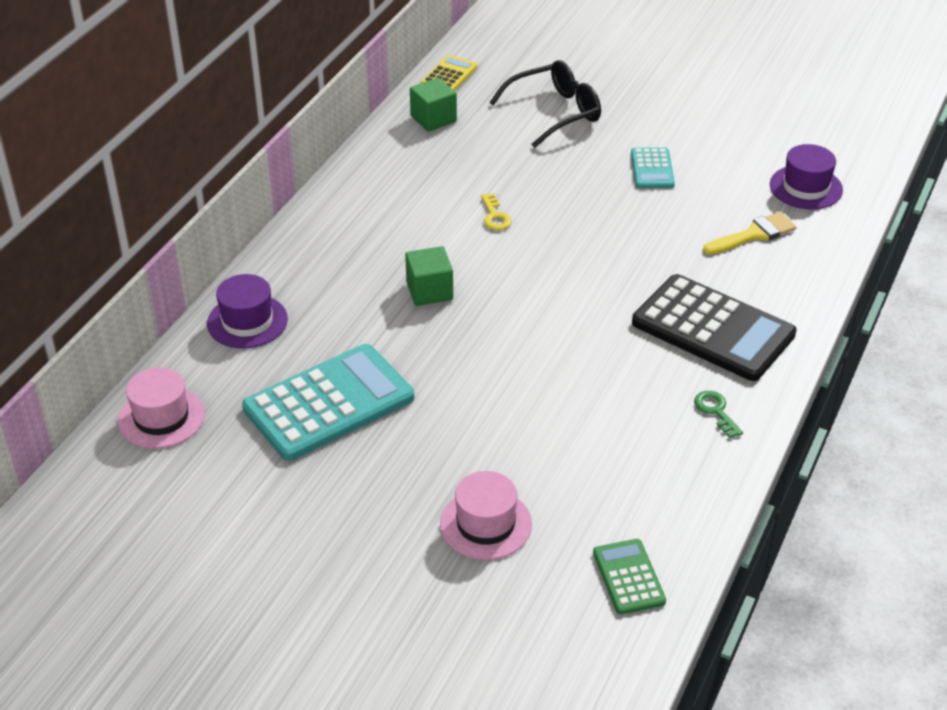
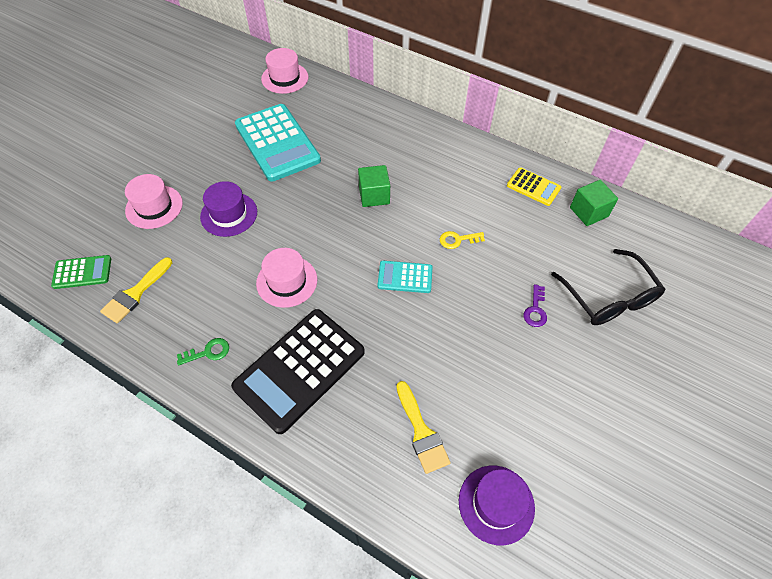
camera: 95 degrees right, 15 degrees up
purple hat [207,274,288,348] -> purple hat moved to [200,181,257,237]
yellow calculator [421,55,477,91] -> yellow calculator moved to [507,167,561,206]
turquoise calculator [631,148,675,188] -> turquoise calculator moved to [377,261,432,293]
none -> yellow brush [100,257,172,323]
none -> pink hat [256,248,317,308]
none -> purple key [523,284,547,327]

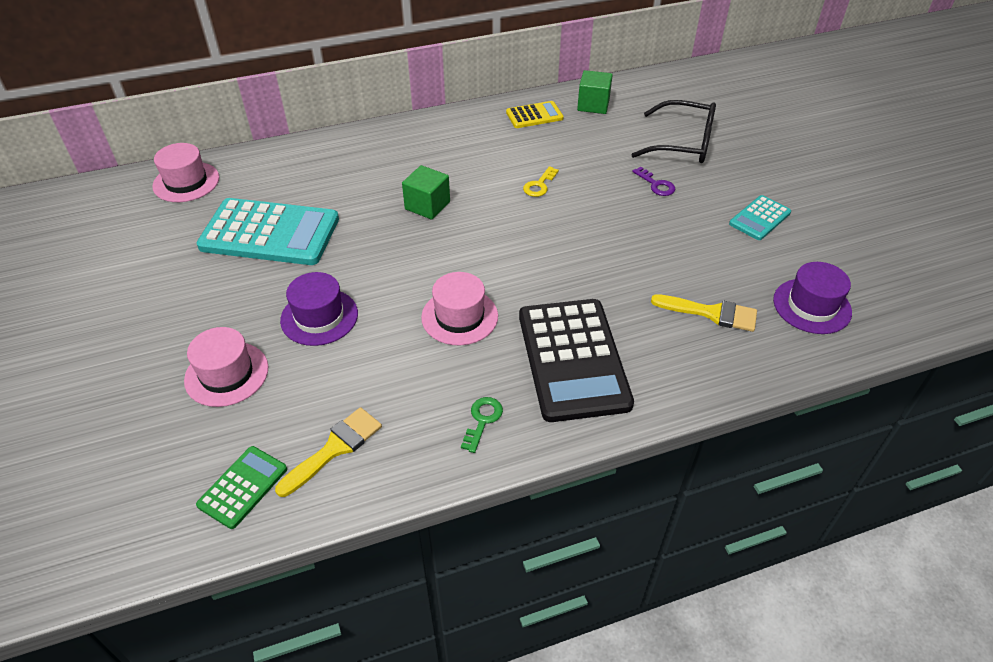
camera: 50 degrees left, 10 degrees down
yellow brush [100,257,172,323] -> yellow brush turned 120 degrees counterclockwise [275,407,382,497]
turquoise calculator [377,261,432,293] -> turquoise calculator moved to [729,195,791,240]

